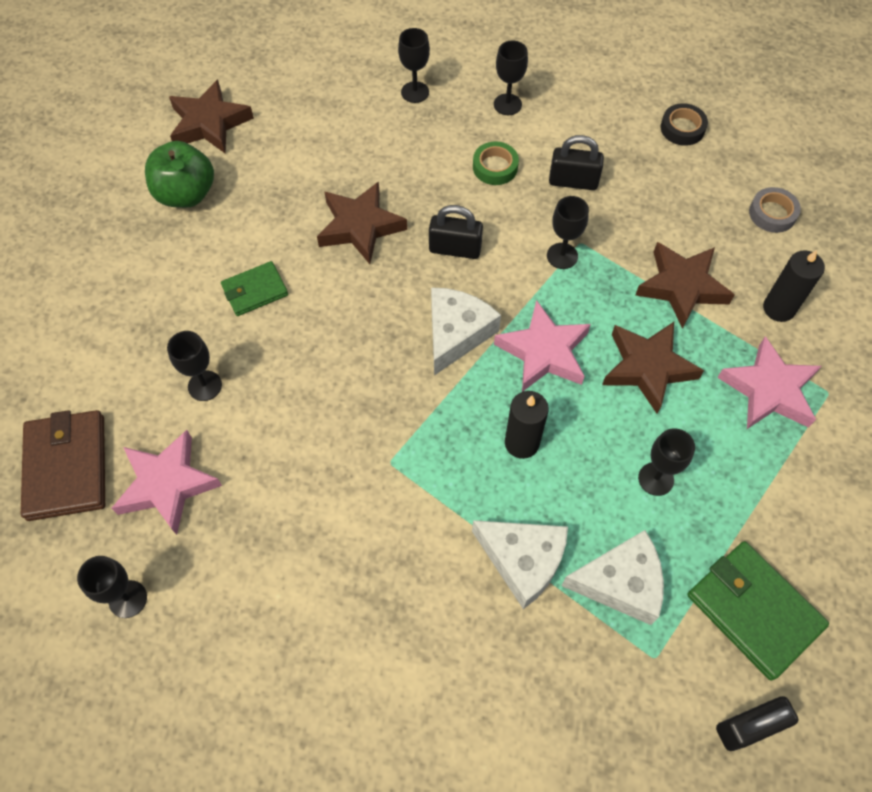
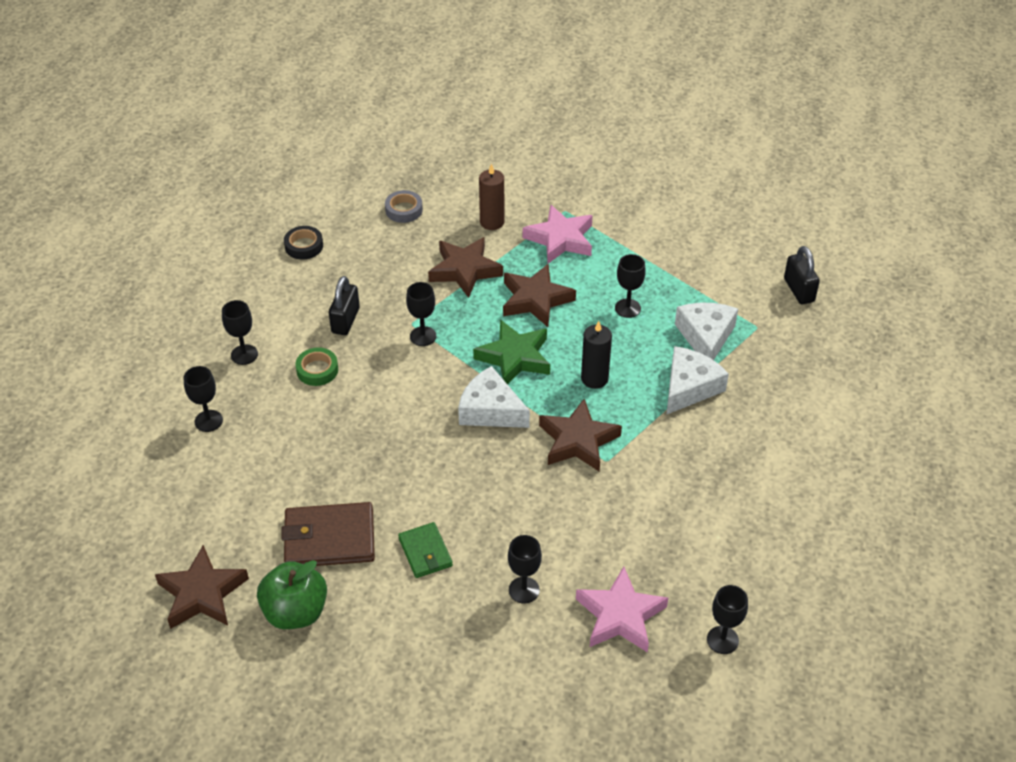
camera: 85 degrees left, 15 degrees down
brown wallet [21,410,105,521] -> brown wallet moved to [281,502,375,566]
brown star [317,181,407,264] -> brown star moved to [539,399,622,471]
black padlock [429,205,483,259] -> none
pink star [494,300,591,392] -> green star [473,320,550,384]
green wallet [687,541,829,681] -> none
black candle [763,250,825,322] -> brown candle [479,163,504,230]

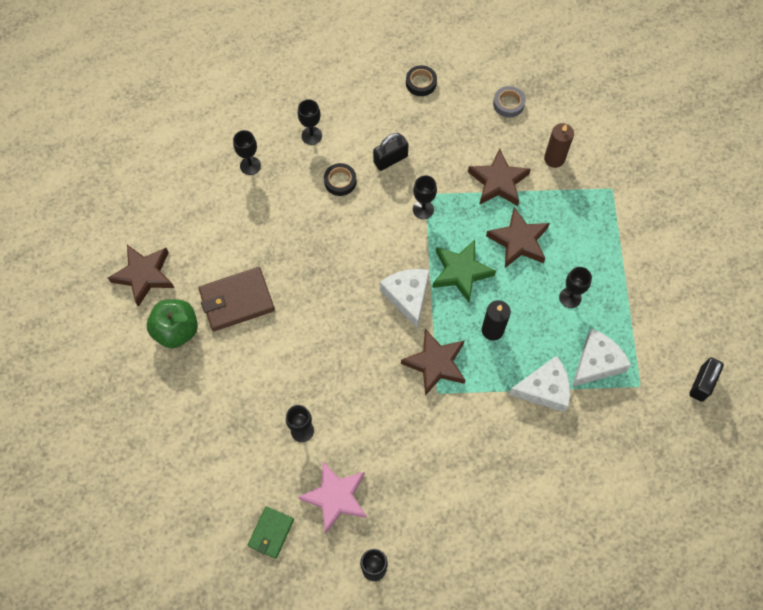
camera: 45 degrees right, 20 degrees up
brown wallet [281,502,375,566] -> brown wallet turned 60 degrees counterclockwise [198,267,275,331]
green tape [295,347,338,386] -> black tape [324,163,356,196]
green wallet [398,522,453,578] -> green wallet moved to [248,506,294,559]
pink star [523,205,593,264] -> none

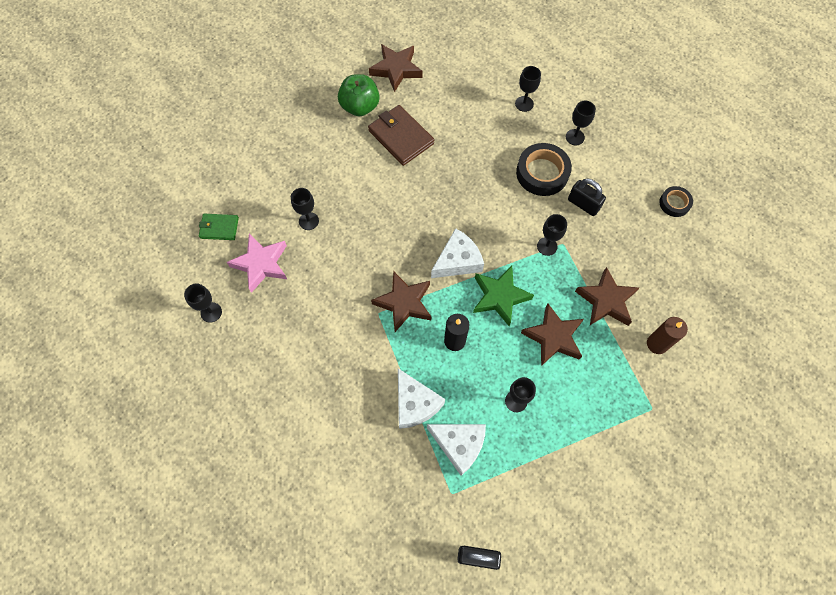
camera: 70 degrees right, 0 degrees up
black tape [324,163,356,196] -> black tape [516,143,572,196], size x1.76
grey tape [493,86,526,117] -> none

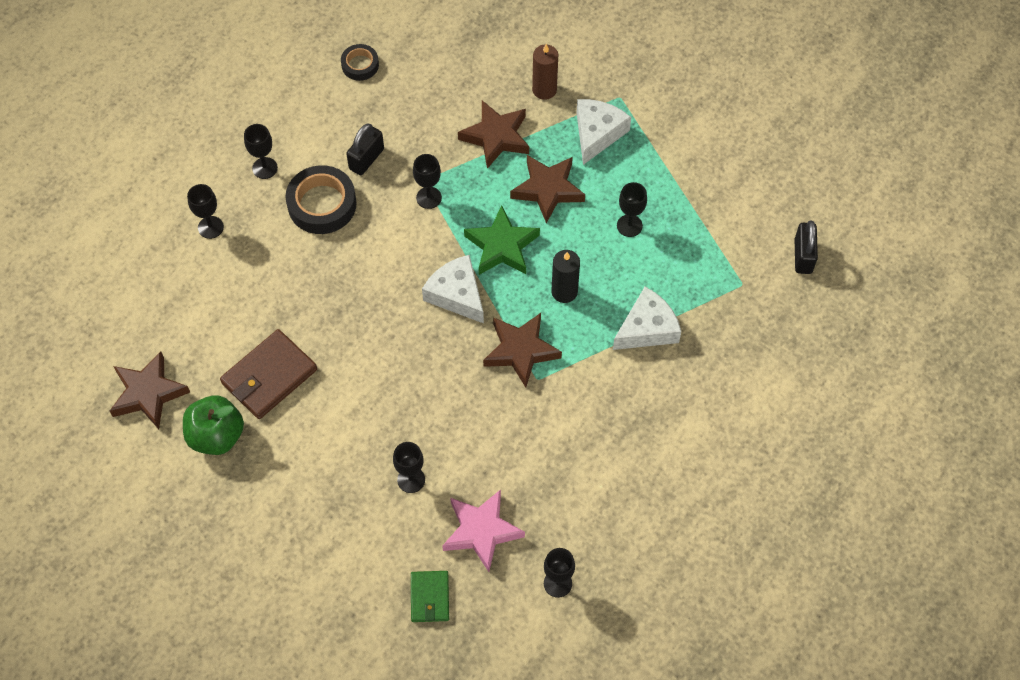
camera: 95 degrees left, 5 degrees down
white cheese [427,424,486,476] -> white cheese moved to [576,99,631,165]

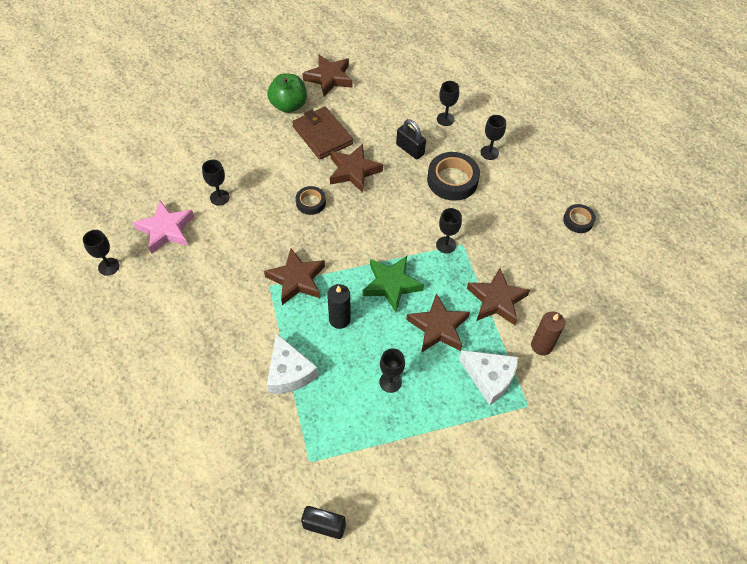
camera: 100 degrees right, 5 degrees down
black padlock [346,124,384,175] -> black padlock moved to [396,119,426,159]
green wallet [411,571,449,622] -> none
white cheese [422,255,484,324] -> none
none -> black tape [296,186,326,215]
none -> brown star [330,144,383,193]

